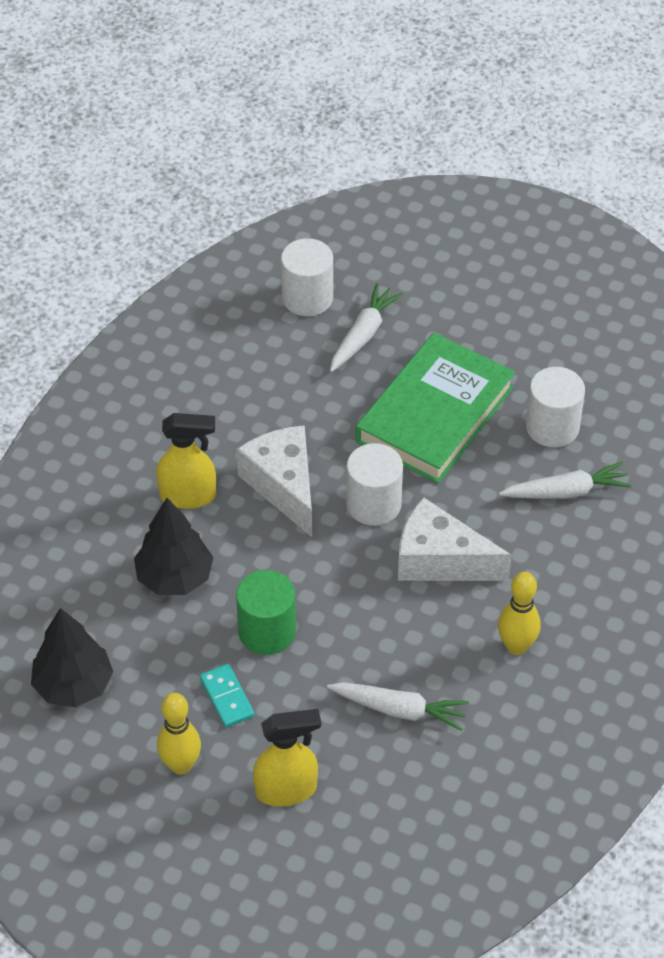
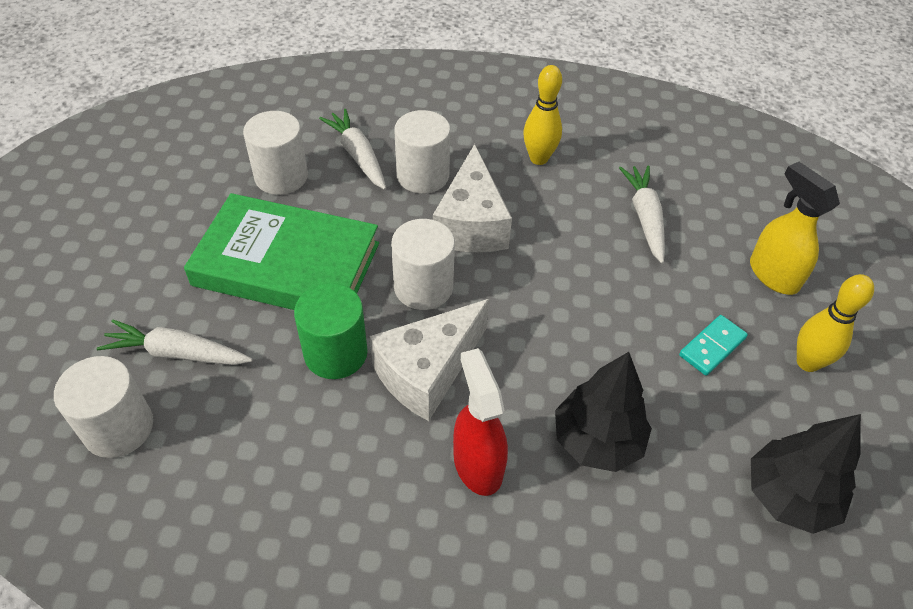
camera: 110 degrees left, 0 degrees up
yellow spray bottle [156,413,216,509] -> red spray bottle [453,348,508,496]
green cylinder [236,570,296,655] -> green cylinder moved to [294,283,368,379]
none -> white cylinder [394,110,450,194]

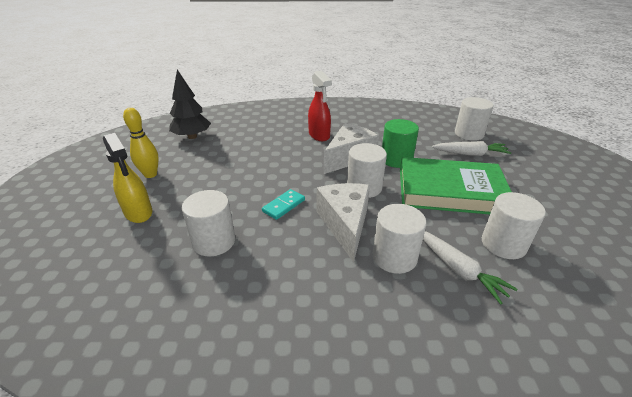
camera: 175 degrees right, 15 degrees down
yellow bowling pin [523,65,562,165] -> none
black tree [555,352,652,472] -> none
white carrot [619,166,665,264] -> white cylinder [182,190,235,256]
turquoise domino [679,315,748,376] -> turquoise domino moved to [262,189,305,220]

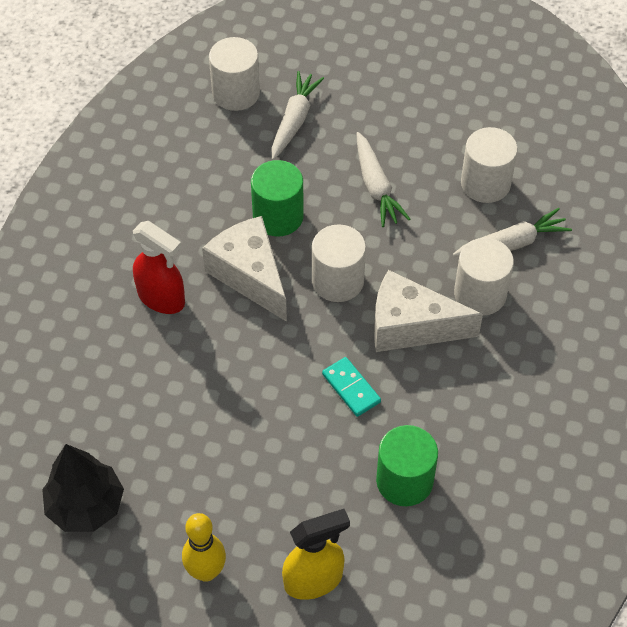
camera: 75 degrees left, 20 degrees up
white cylinder [182,190,235,256] -> green cylinder [376,425,438,506]
red spray bottle [308,71,332,141] -> red spray bottle turned 45 degrees clockwise [133,221,185,314]
green book [400,157,512,214] -> white carrot [356,132,410,227]

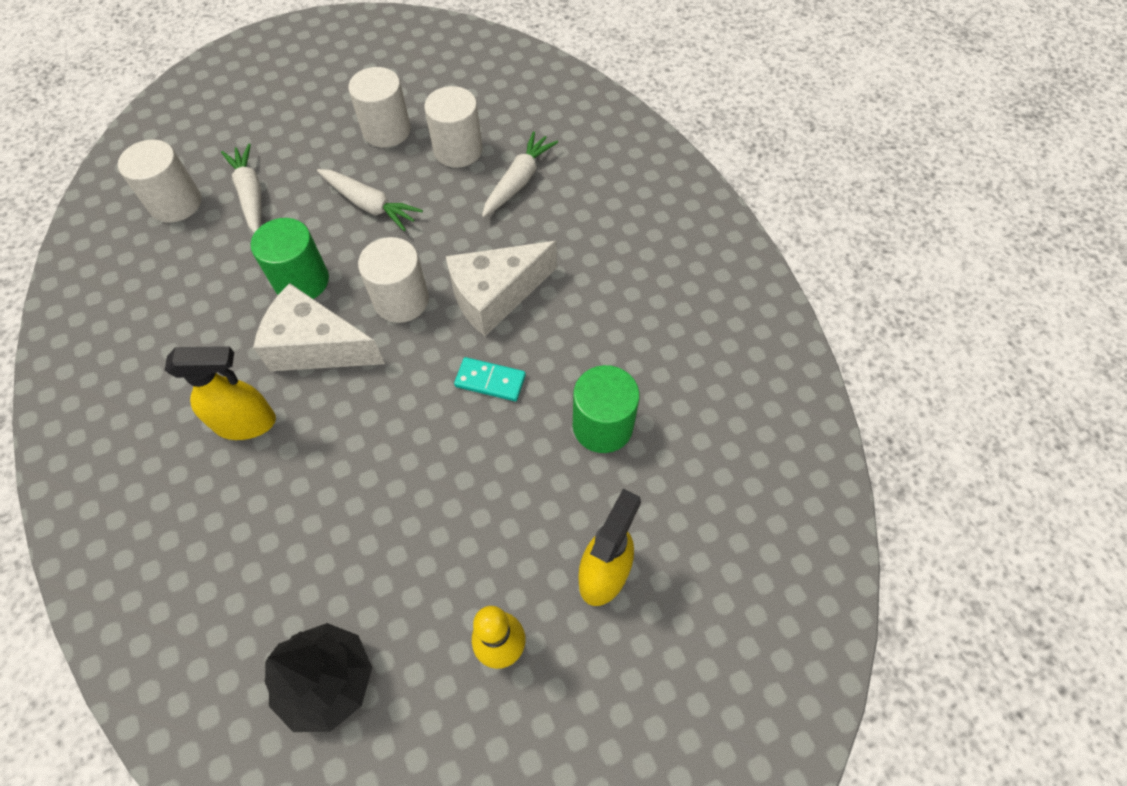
camera: 40 degrees left, 5 degrees up
red spray bottle [133,221,185,314] -> yellow spray bottle [165,346,276,440]
white cylinder [454,238,514,316] -> white cylinder moved to [348,67,411,148]

